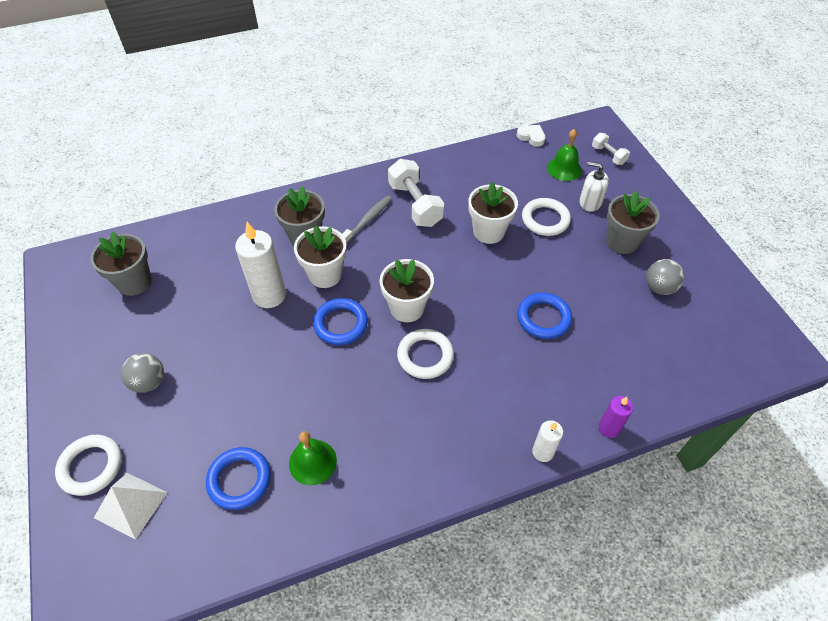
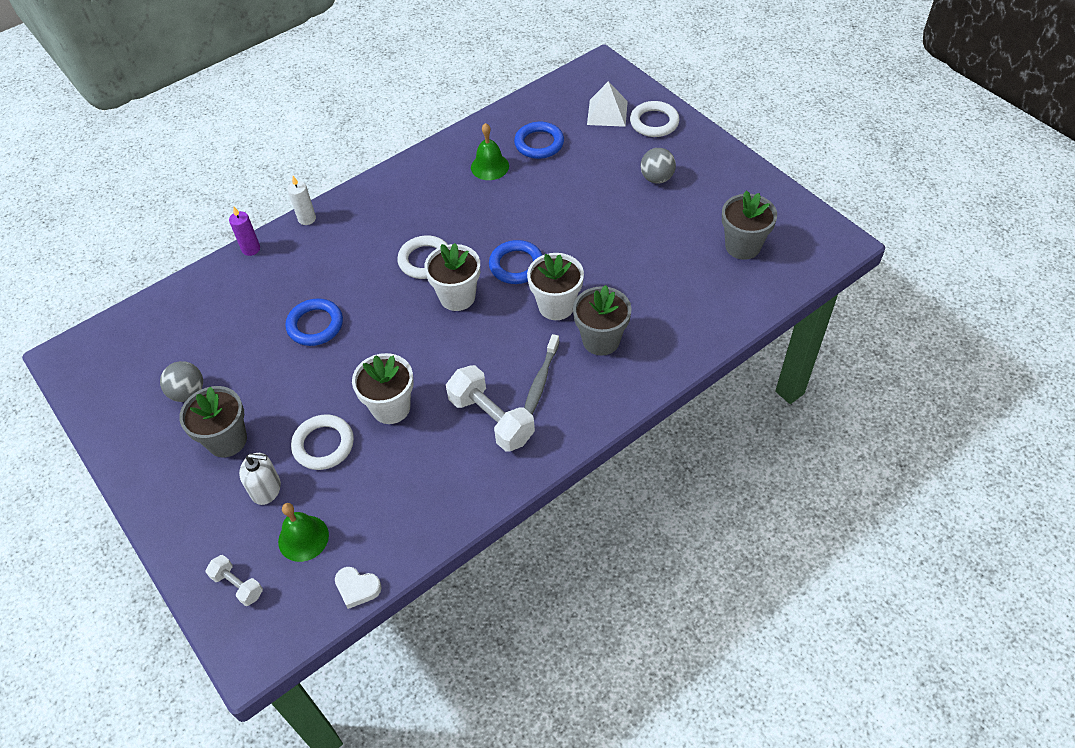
camera: 165 degrees right, 0 degrees up
white candle [235,222,286,308] -> none

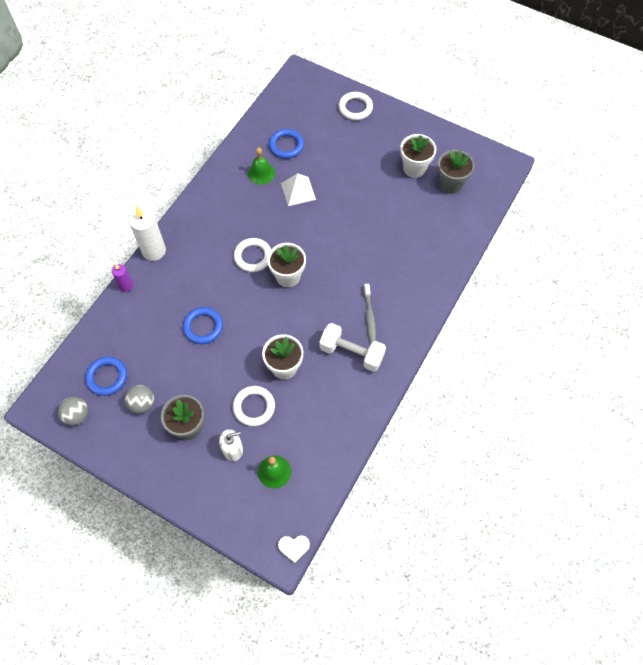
camera: 25 degrees left, 10 degrees up
white dumbbell [206,555,263,606] -> none
white candle [288,176,316,225] -> white candle [129,206,166,261], size x1.81
white heart [335,567,382,609] -> white heart moved to [278,535,310,563]
blue ring [489,240,542,284] -> blue ring moved to [85,357,127,396]
white flower pot [527,253,584,320] -> white flower pot moved to [400,134,436,178]
grey flower pot [573,285,632,356] -> none
white pyramid [587,81,628,127] -> white pyramid moved to [281,173,316,206]
grey ball [641,148,676,183] -> grey ball moved to [58,397,88,426]

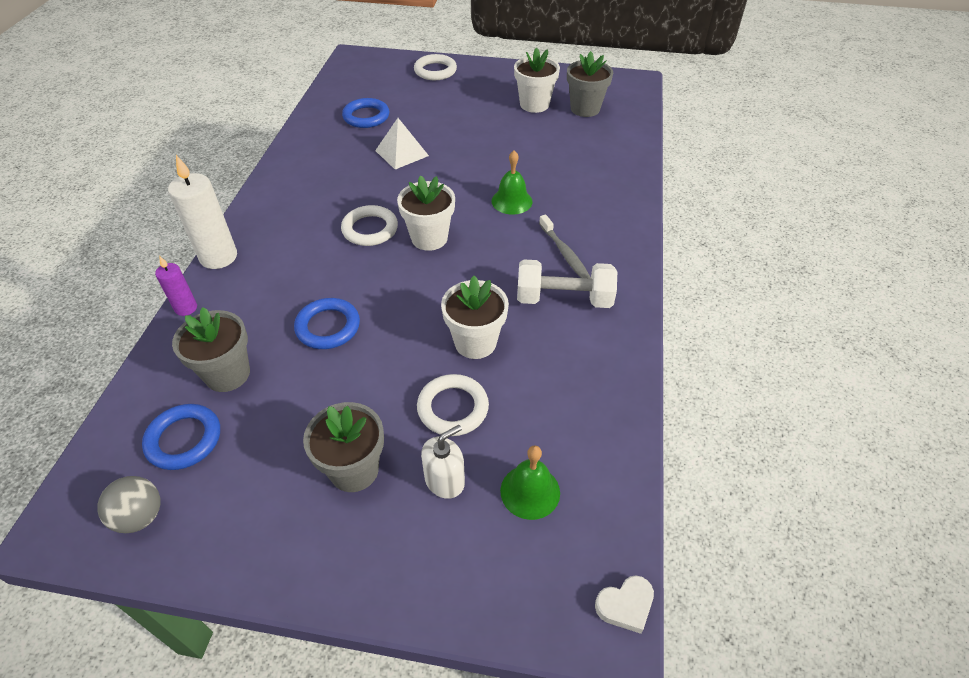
camera: 20 degrees left, 15 degrees down
grey ball [125,385,154,414] -> none
green bell [248,147,275,185] -> green bell moved to [492,151,532,215]
none -> grey flower pot [172,307,250,392]

